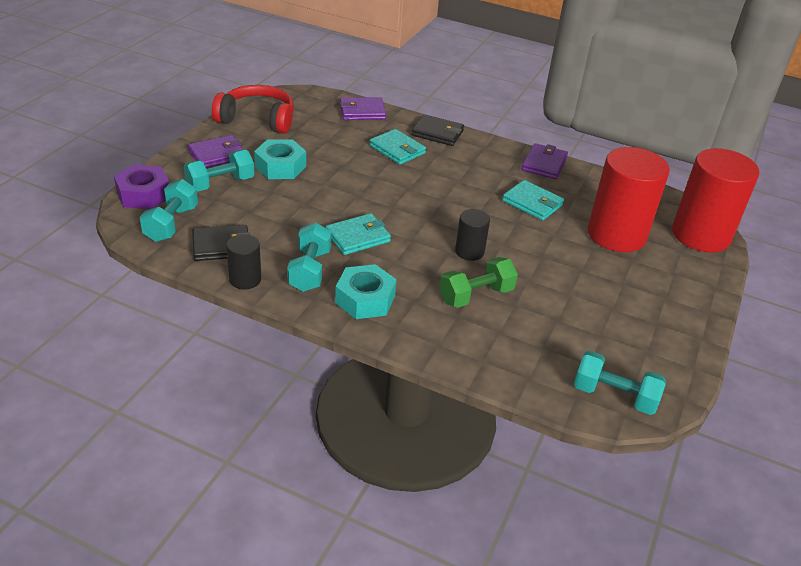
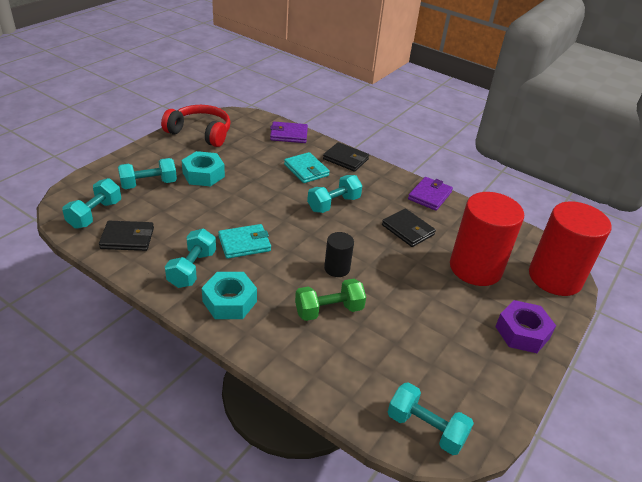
camera: 10 degrees right, 0 degrees up
purple nut [114,164,169,209] -> purple nut moved to [495,300,556,353]
purple wallet [188,135,244,168] -> none
black cylinder [226,234,261,290] -> none
turquoise wallet [502,180,564,221] -> black wallet [382,208,436,247]
none -> turquoise dumbbell [307,175,362,213]

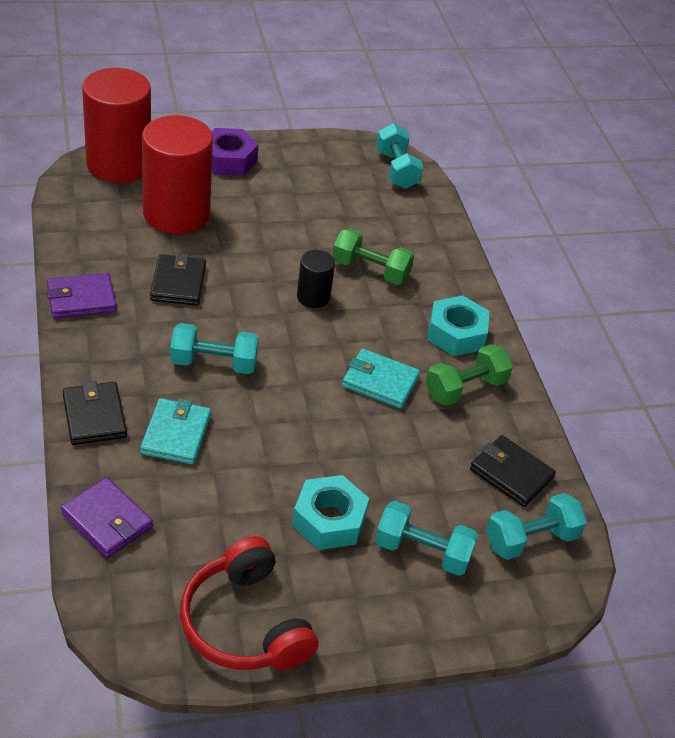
camera: 140 degrees left, 5 degrees up
turquoise dumbbell [165,229,216,288] -> green dumbbell [425,344,513,406]

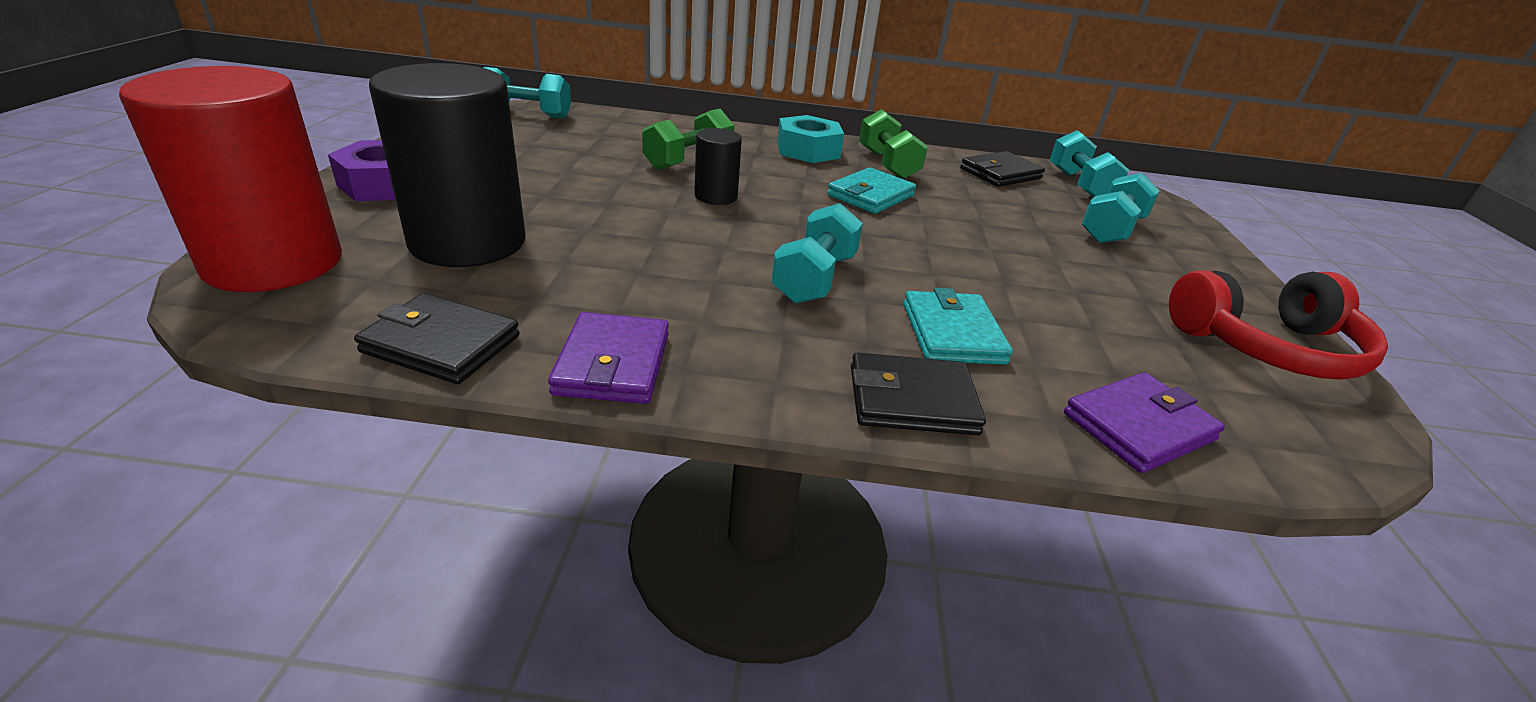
camera: 70 degrees left, 10 degrees down
turquoise wallet [140,398,211,464] -> turquoise wallet turned 60 degrees clockwise [903,288,1013,365]
red cylinder [142,115,213,234] -> black cylinder [369,63,526,267]
black wallet [150,253,206,305] -> black wallet moved to [354,293,520,384]
turquoise nut [292,475,369,550] -> none

